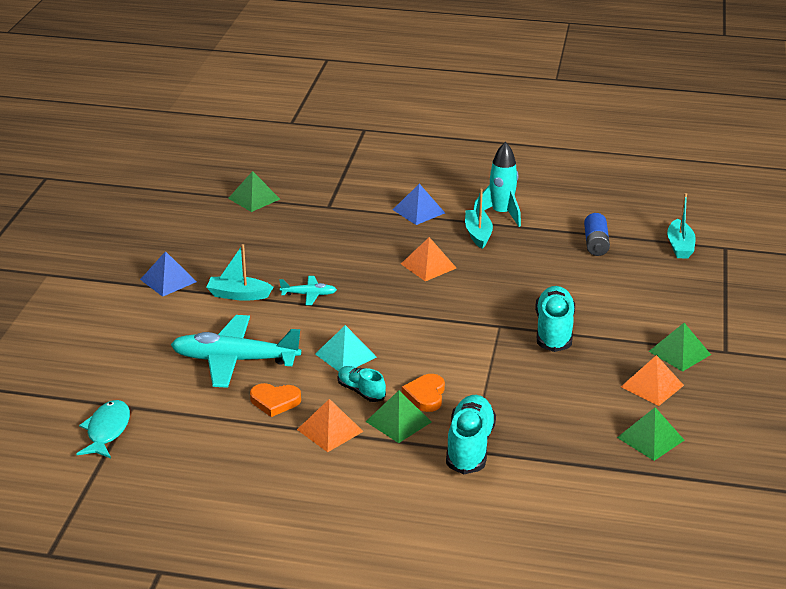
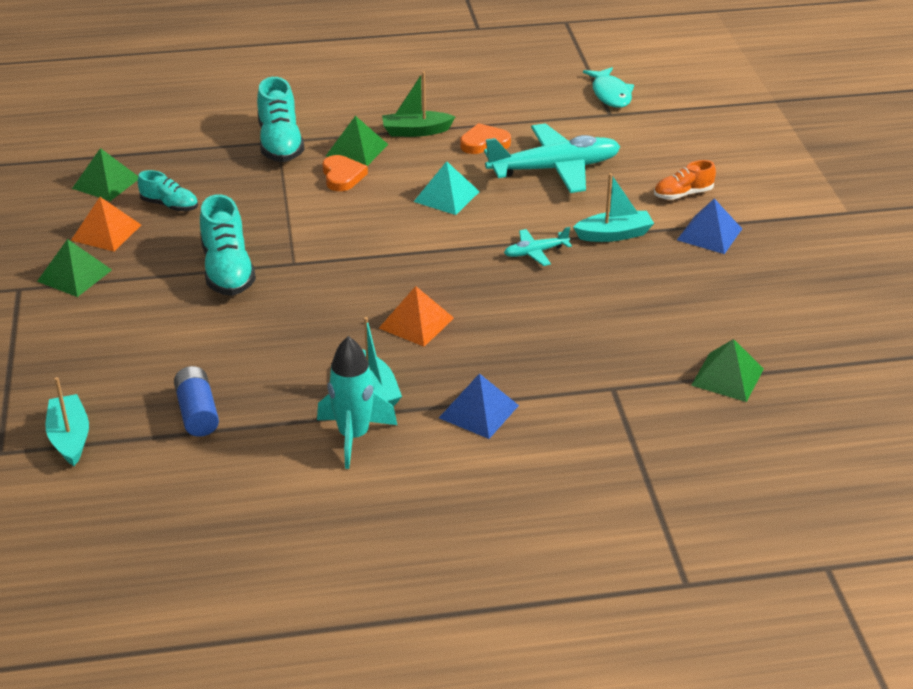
camera: 160 degrees right, 5 degrees up
orange pyramid [297,399,364,452] -> green boat [382,71,455,137]
turquoise shoe [338,366,386,402] -> turquoise shoe moved to [138,170,198,211]
none -> orange shoe [654,160,716,200]

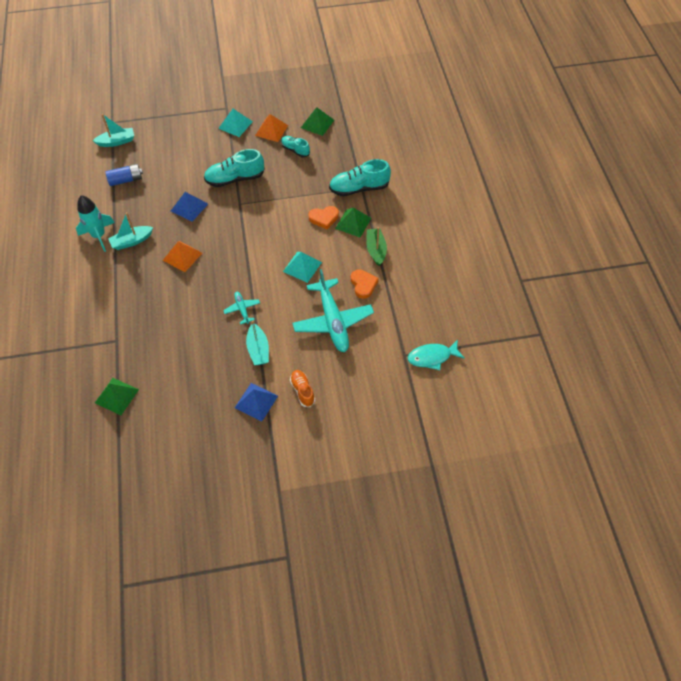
camera: 90 degrees right, 20 degrees up
green pyramid [37,239,112,297] -> turquoise pyramid [218,109,253,137]
turquoise shoe [138,170,198,211] -> turquoise shoe turned 105 degrees clockwise [281,136,310,157]
blue pyramid [439,373,519,439] -> blue pyramid moved to [171,192,208,222]

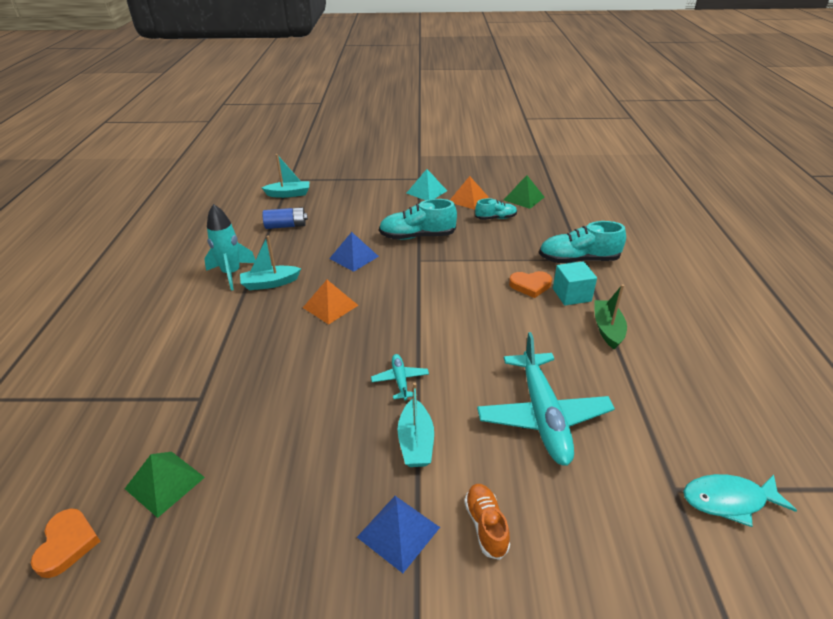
camera: 10 degrees right, 20 degrees down
turquoise shoe [281,136,310,157] -> turquoise shoe turned 120 degrees clockwise [475,198,517,220]
turquoise pyramid [283,252,322,283] -> none
green pyramid [335,208,371,238] -> turquoise cube [553,261,597,305]
orange heart [351,269,379,299] -> orange heart moved to [31,509,100,578]

